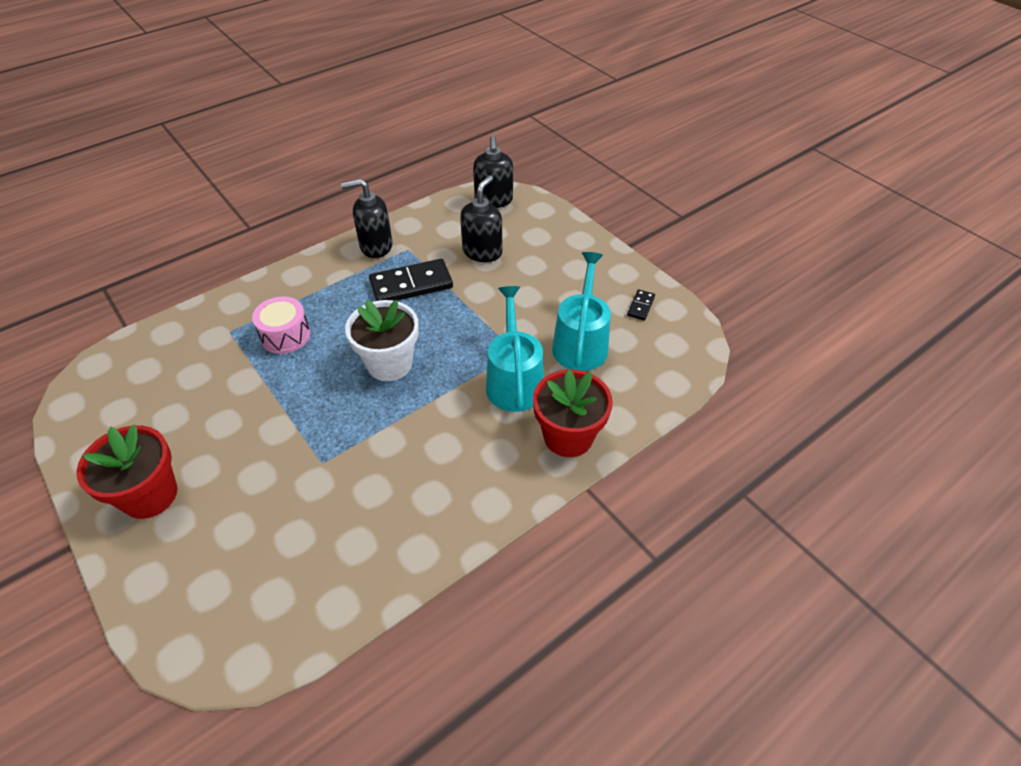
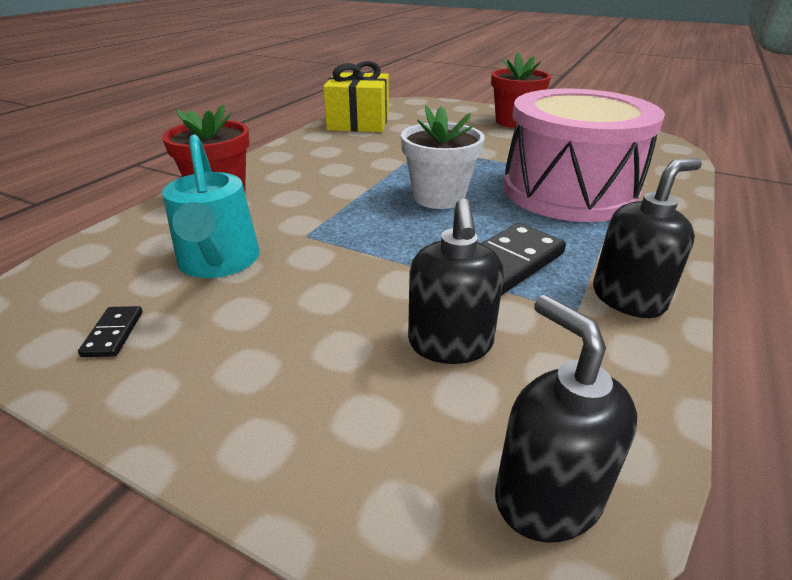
camera: 155 degrees right, 15 degrees down
pink drum [252,297,310,354] -> pink drum [503,88,665,222], size x2.33
turquoise watering can [486,286,544,412] -> none
none -> yellow gift [323,61,389,132]

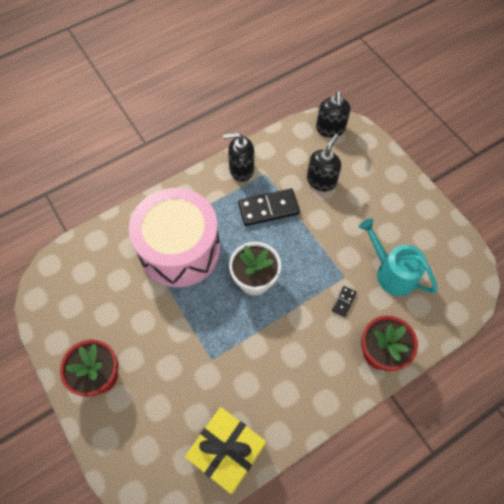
camera: 150 degrees left, 30 degrees up
black domino [78,306,143,357] -> black domino moved to [332,286,357,317]
turquoise watering can [162,135,260,278] -> turquoise watering can turned 60 degrees counterclockwise [359,218,437,296]

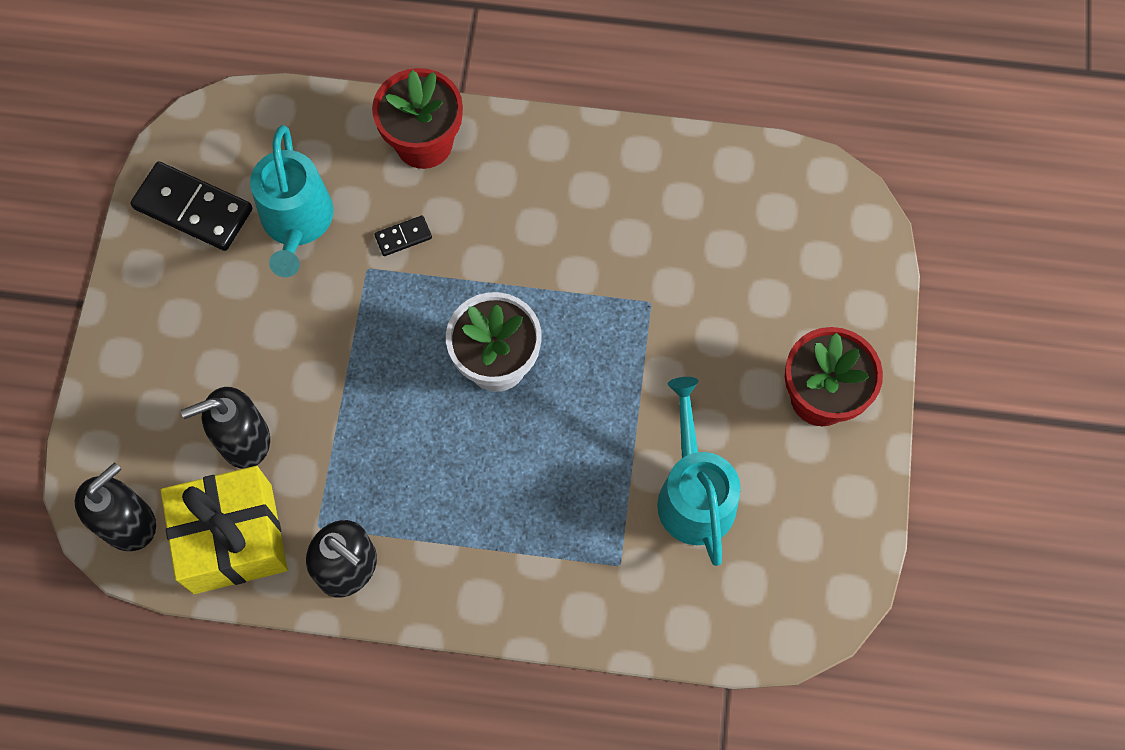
camera: 140 degrees left, 5 degrees up
pink drum [129,188,220,287] -> none
yellow gift [185,407,266,494] -> yellow gift moved to [161,466,288,594]
black domino [238,188,300,226] -> black domino moved to [131,161,252,251]
none -> turquoise watering can [657,377,741,566]

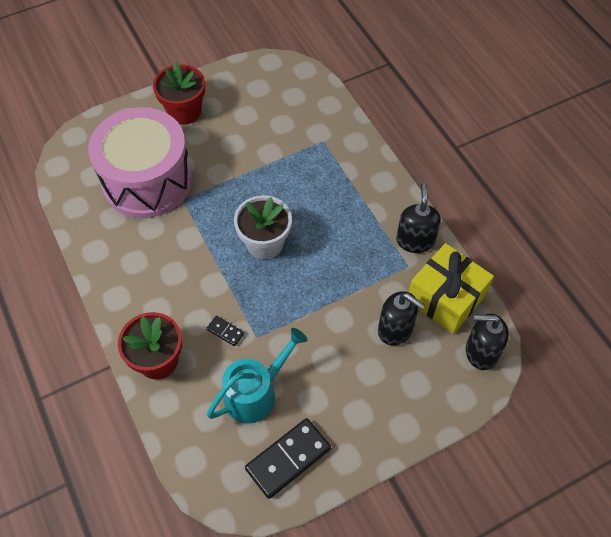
camera: 125 degrees left, 10 degrees down
black domino [131,161,252,251] -> black domino turned 60 degrees clockwise [245,418,331,499]
turquoise watering can [657,377,741,566] -> none
none -> pink drum [88,107,193,218]

